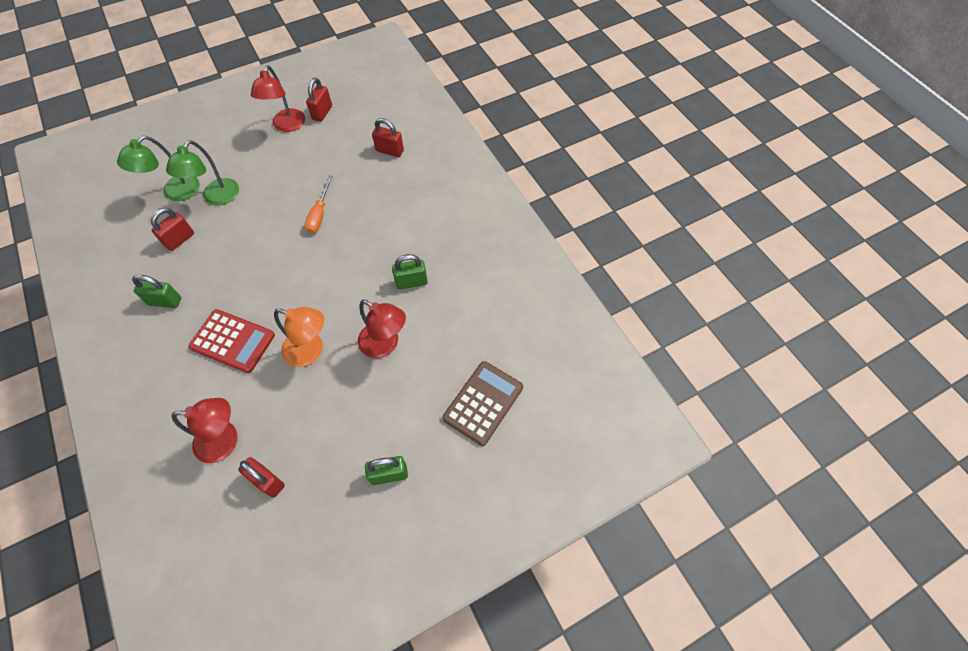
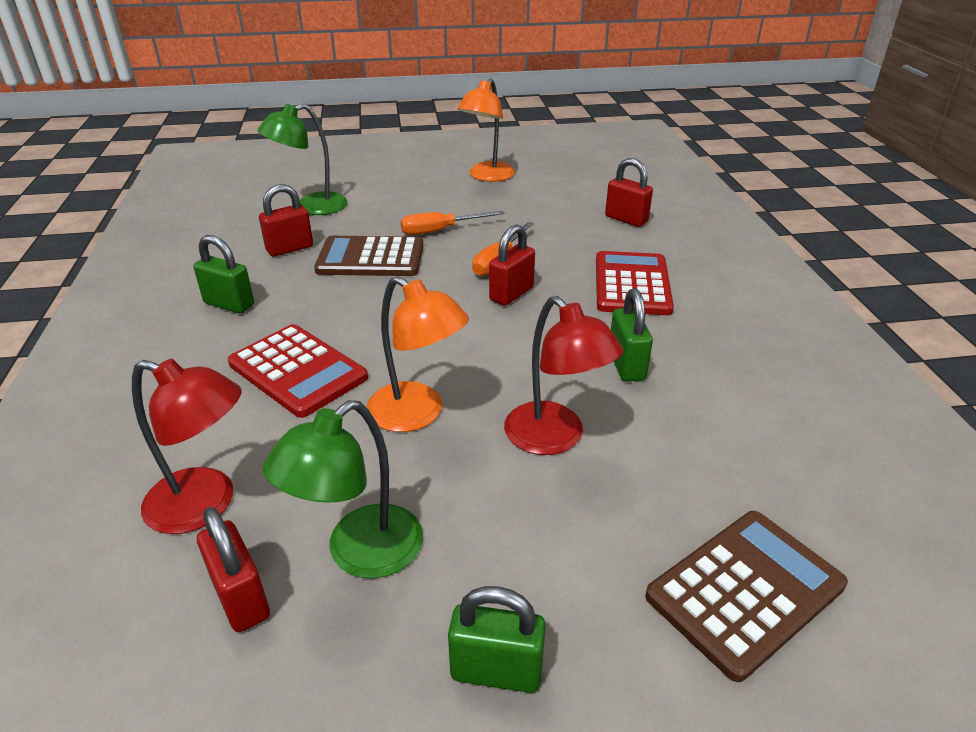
camera: 20 degrees right, 25 degrees down
green lamp [166,140,239,206] -> green lamp moved to [263,400,423,579]
red lamp [251,65,305,132] -> orange lamp [457,78,515,182]
red padlock [306,78,332,122] -> red padlock moved to [489,224,535,306]
green padlock [392,254,428,290] -> green padlock turned 75 degrees clockwise [611,289,653,381]
none -> brown calculator [314,236,423,276]
none -> orange screwdriver [401,211,505,235]
none -> red calculator [596,251,674,315]

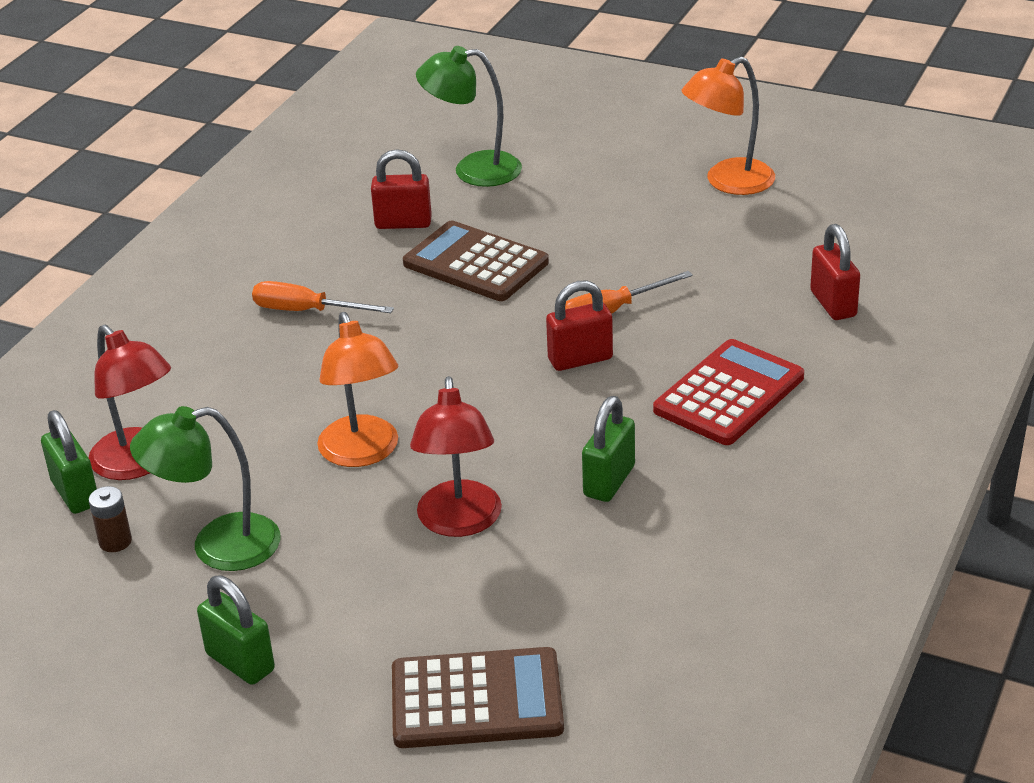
camera: 35 degrees right, 0 degrees up
green padlock [193,235,254,314] -> green padlock moved to [41,410,97,514]
red padlock [197,507,270,632] -> brown battery [89,486,132,552]
red calculator [228,324,368,418] -> none
orange screwdriver [401,211,505,235] -> orange screwdriver moved to [252,281,394,313]

